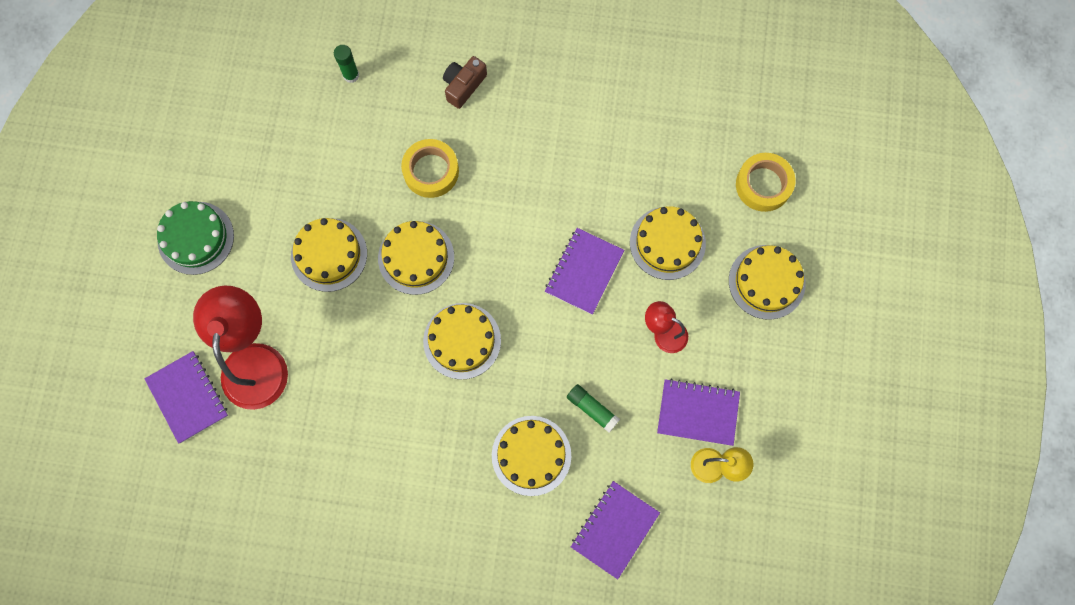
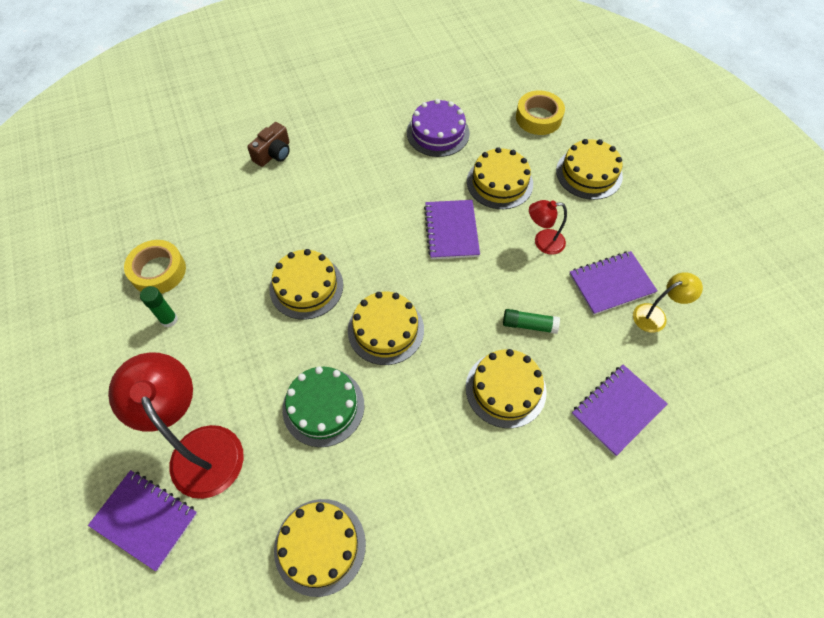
camera: 30 degrees left, 15 degrees down
green cake [157,201,234,275] -> green cake moved to [282,366,364,447]
yellow cake [291,218,367,292] -> yellow cake moved to [274,499,366,597]
green glue stick [334,45,359,83] -> green glue stick moved to [140,286,178,327]
yellow tape [401,139,459,198] -> yellow tape moved to [124,240,186,294]
brown camera [443,56,487,109] -> brown camera turned 150 degrees counterclockwise [247,122,290,167]
purple notebook [571,481,660,579] -> purple notebook turned 45 degrees clockwise [571,365,667,456]
none -> purple cake [407,99,470,157]

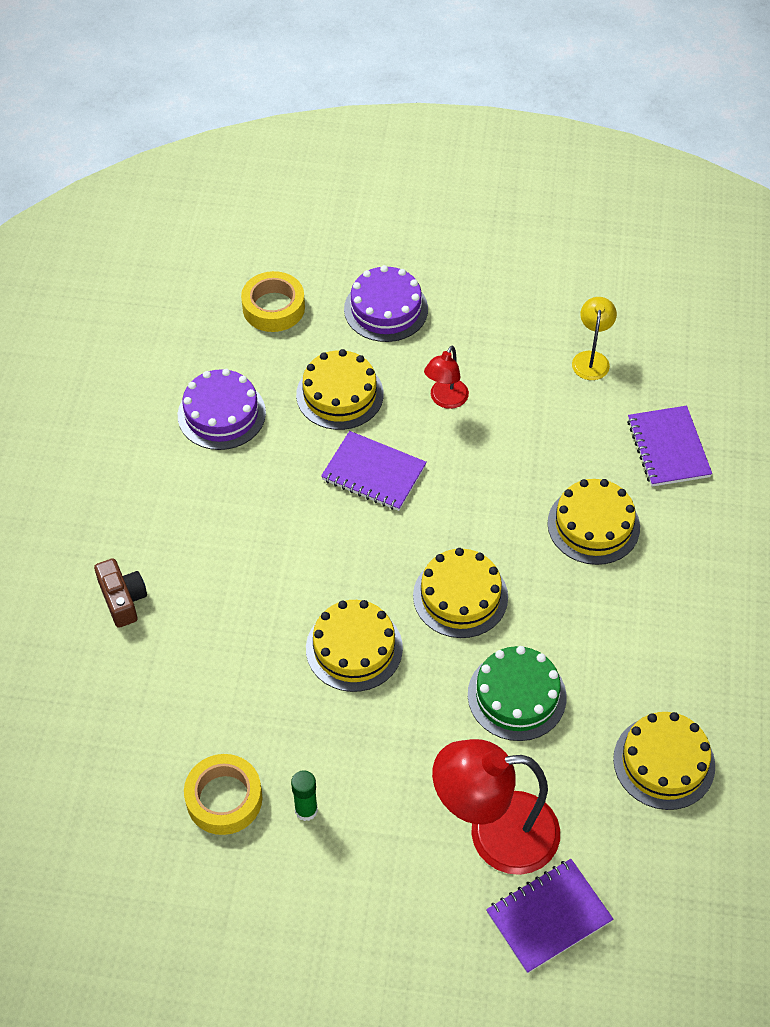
camera: 60 degrees left, 5 degrees down
green glue stick [503,309,560,334] -> none
yellow cake [556,139,623,200] -> purple cake [344,265,428,342]
purple notebook [569,251,657,315] -> none

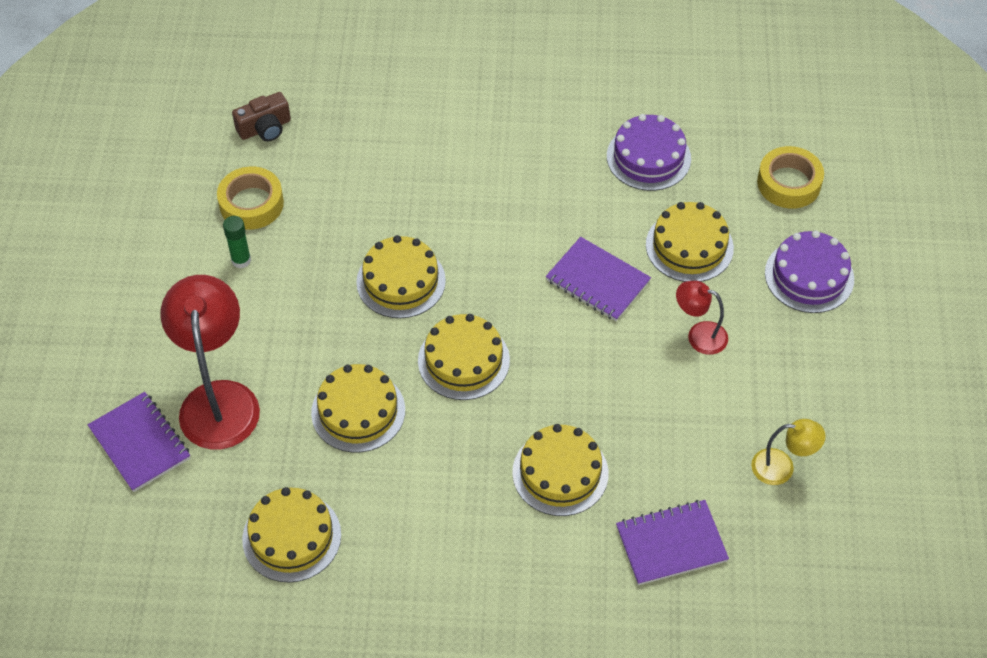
camera: 85 degrees right, 0 degrees up
brown camera [94,558,147,628] -> brown camera moved to [232,92,291,141]
purple notebook [321,431,427,511] -> purple notebook turned 75 degrees counterclockwise [546,237,651,321]
green cake [468,646,566,741] -> yellow cake [311,364,405,453]

